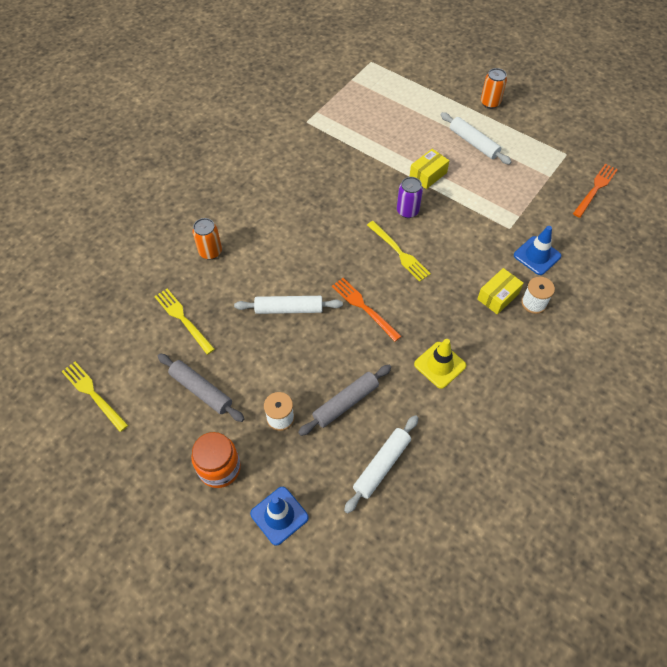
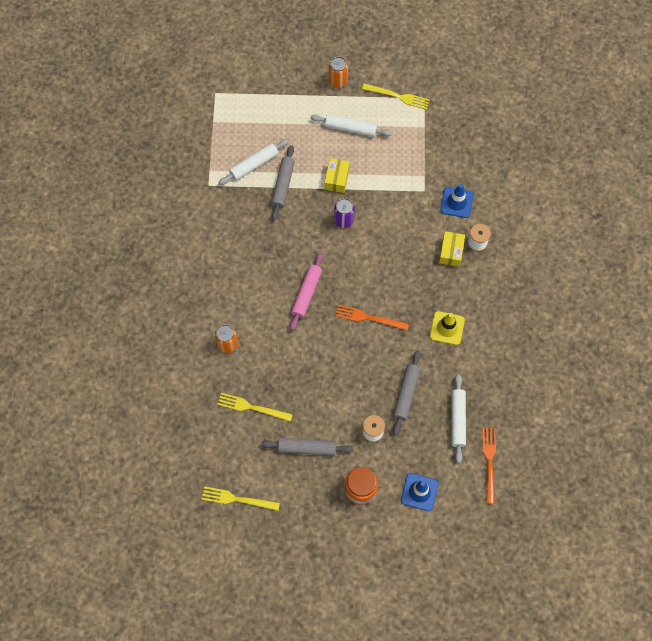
camera: 35 degrees left, 10 degrees up
white rolling pin [234,296,343,314] -> white rolling pin moved to [218,139,289,185]
yellow fork [367,221,431,282] -> yellow fork moved to [362,83,430,110]
orange fork [573,164,618,218] -> orange fork moved to [482,428,496,504]
none -> grey rolling pin [271,145,295,221]
none -> pink rolling pin [290,253,323,331]

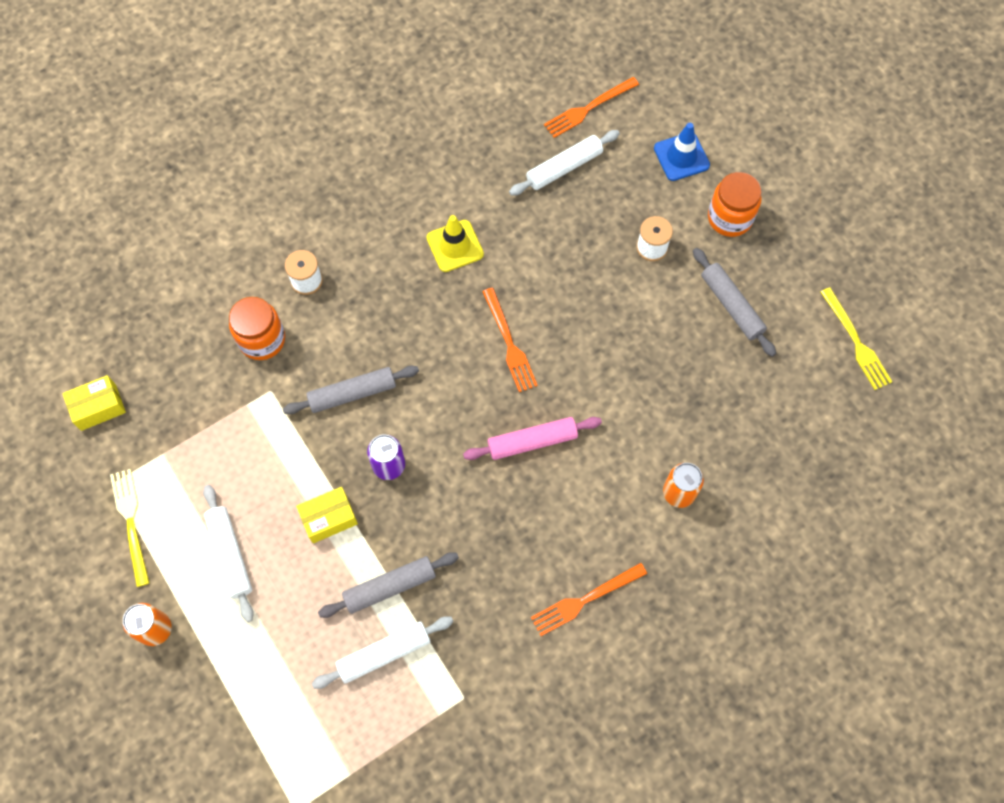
camera: 125 degrees left, 0 degrees up
yellow fork [217,393,293,422] -> none
white rolling pin [218,139,289,185] -> white rolling pin turned 45 degrees counterclockwise [312,616,453,689]
grey rolling pin [393,350,421,435] -> grey rolling pin moved to [283,366,419,415]
yellow box [439,231,465,267] -> yellow box moved to [62,375,126,431]
blue traffic cone [440,184,473,218] -> orange jar [229,297,285,360]
none -> orange fork [531,563,647,636]

